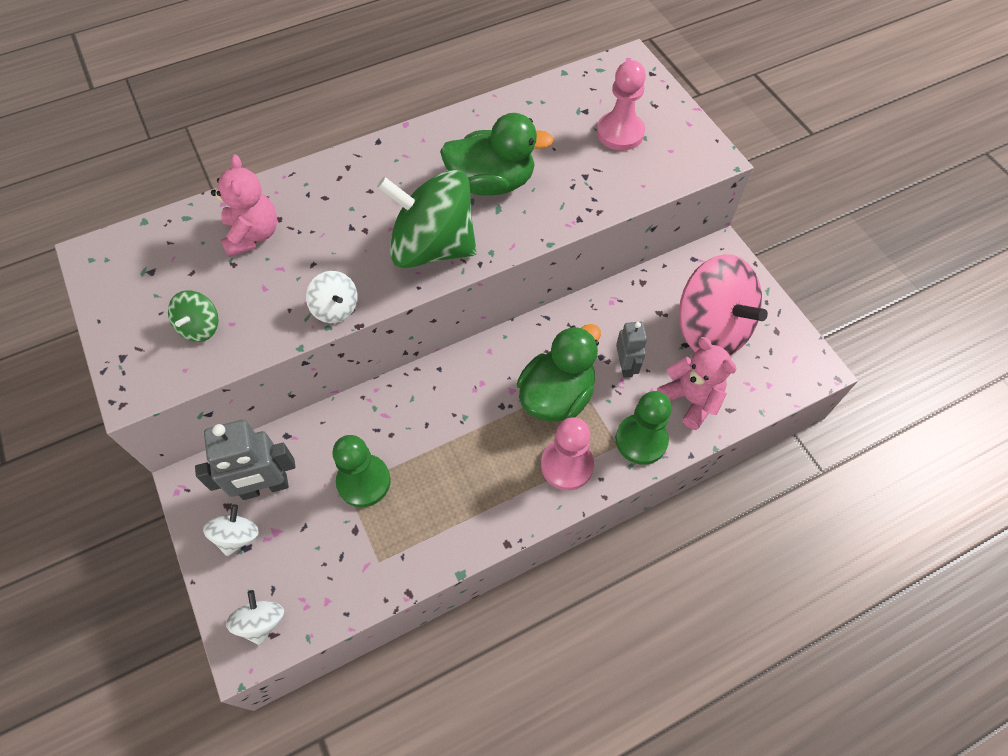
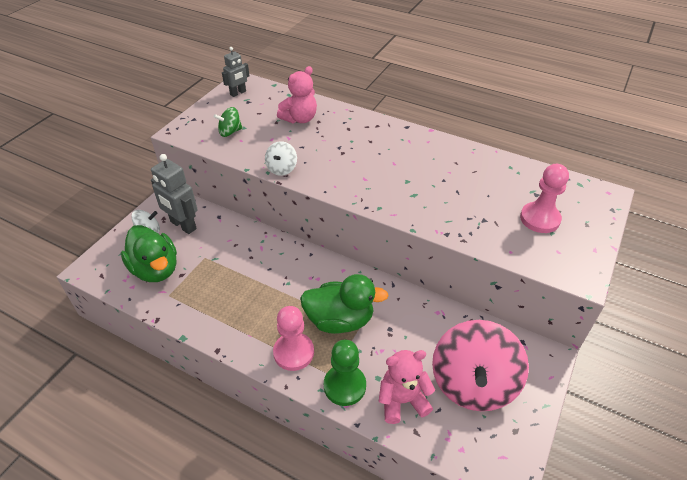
camera: 55 degrees right, 15 degrees down
white spinning top [226,590,284,645] -> none
green pawn [332,435,391,507] -> none
green spinning top [377,169,477,268] -> none
green duck [440,113,554,196] -> green duck moved to [121,225,177,282]
grey robot [616,321,647,378] -> grey robot moved to [222,47,250,97]
pink teddy bear [657,337,737,430] -> pink teddy bear turned 120 degrees counterclockwise [379,350,435,424]

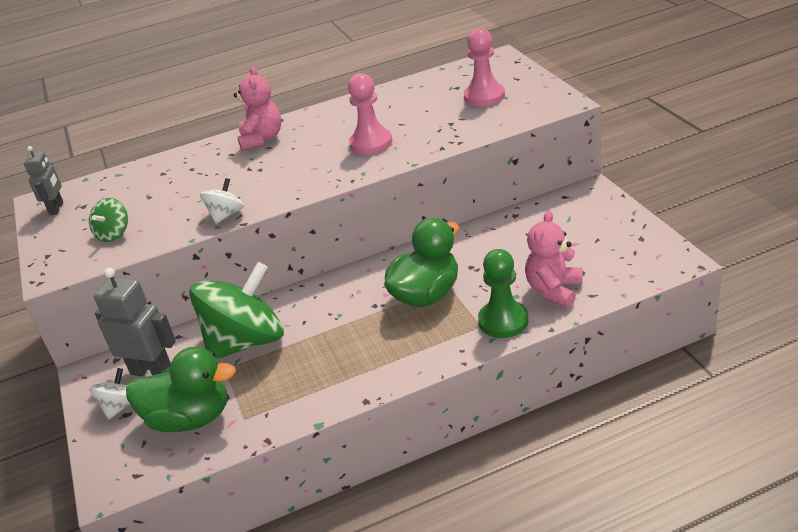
camera: 45 degrees left, 10 degrees down
grey robot [151,154,198,234] -> grey robot turned 150 degrees counterclockwise [94,267,176,376]
white spinning top [265,141,297,176] -> white spinning top turned 120 degrees counterclockwise [200,178,244,224]
pink pawn [273,306,314,371] -> pink pawn moved to [348,73,393,155]
pink teddy bear [277,66,317,123] -> pink teddy bear moved to [234,66,281,151]
pink spinning top [432,320,529,411] -> none
none -> green spinning top [189,262,284,360]

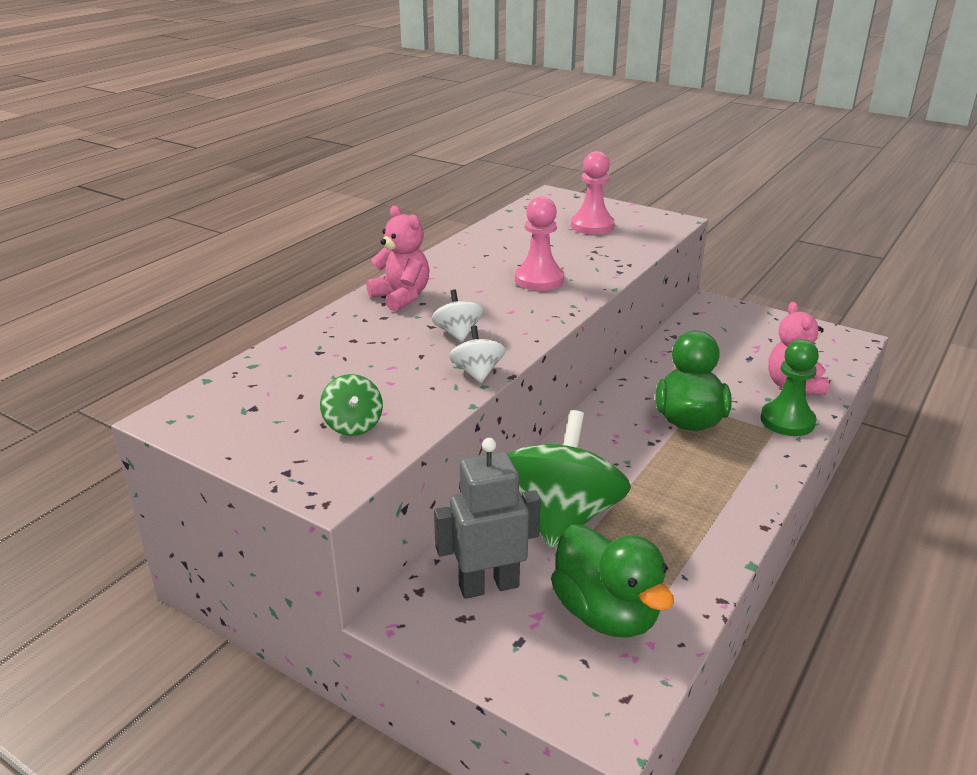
camera: 40 degrees left, 5 degrees down
grey robot [24,146,64,215] -> none
white spinning top [90,368,130,420] -> white spinning top moved to [432,290,483,342]
green duck [126,347,236,432] -> green duck turned 90 degrees clockwise [551,525,674,638]

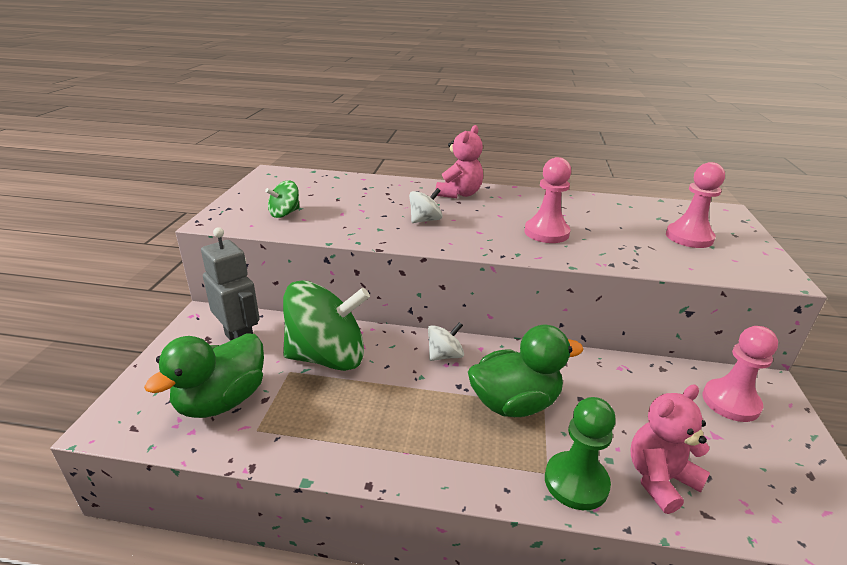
camera: 65 degrees right, 0 degrees up
white spinning top [449,326,505,383] -> white spinning top moved to [428,322,464,361]
none -> pink pawn [702,326,778,422]

